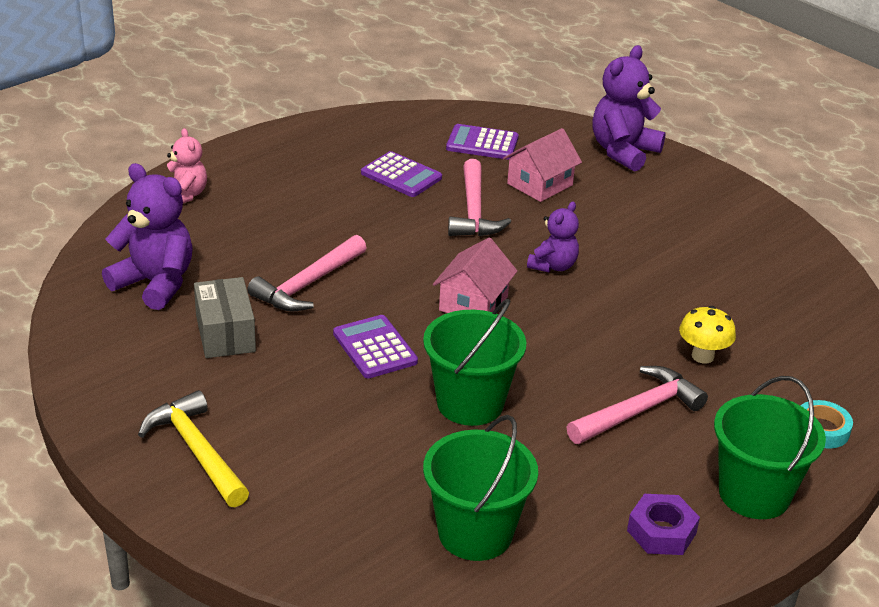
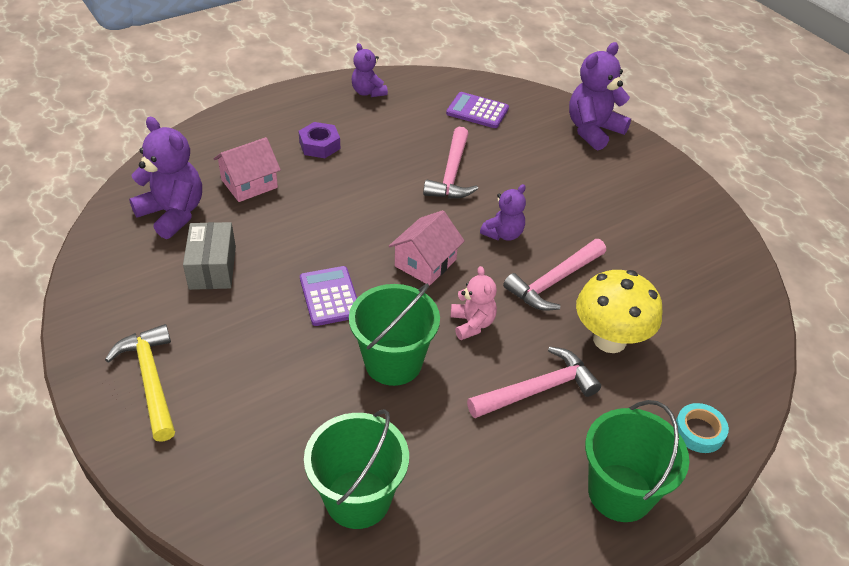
camera: 10 degrees right, 10 degrees up
pink teddy bear [167,128,207,203] -> pink teddy bear moved to [451,266,497,340]
pink hammer [248,235,367,311] -> pink hammer moved to [503,239,606,311]
purple calculator [361,151,442,197] -> none
pink house [503,128,582,202] -> pink house moved to [213,137,281,202]
purple nut [627,494,700,555] -> purple nut moved to [298,122,340,158]
yellow mushroom [679,306,736,363] -> yellow mushroom [576,270,662,353], size x1.70
none -> purple teddy bear [352,43,388,97]

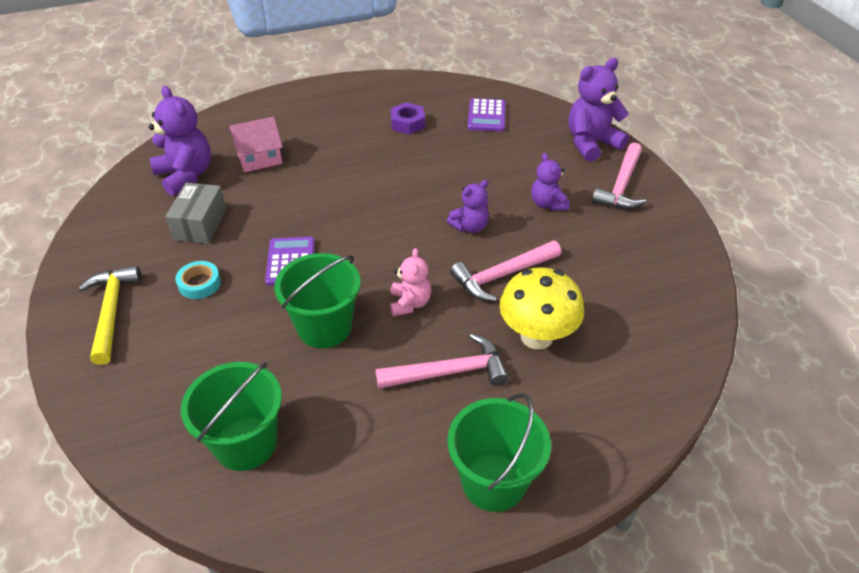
camera: 15 degrees right, 0 degrees up
purple nut [298,122,340,158] -> purple nut moved to [390,102,425,135]
purple teddy bear [352,43,388,97] -> purple teddy bear moved to [531,153,570,211]
pink house [389,210,465,286] -> none
pink hammer [423,127,478,199] -> pink hammer moved to [592,143,646,209]
purple calculator [446,92,509,128] -> purple calculator turned 120 degrees counterclockwise [467,98,506,132]
turquoise tape [676,403,729,453] -> turquoise tape moved to [175,261,221,299]

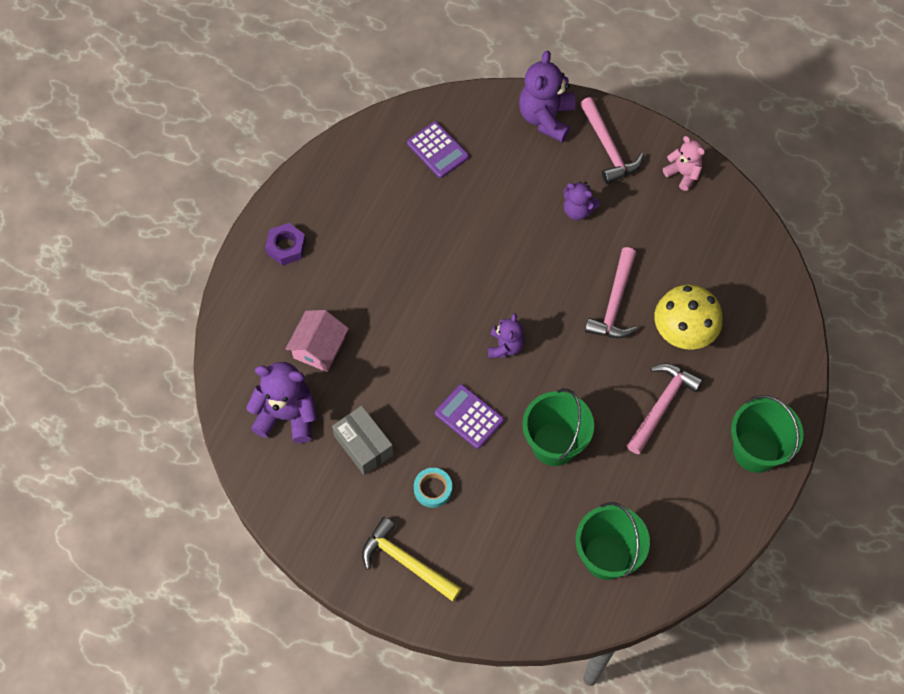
camera: 45 degrees left, 20 degrees up
purple nut [390,102,425,135] -> purple nut moved to [265,223,306,266]
pink teddy bear [390,248,431,316] -> pink teddy bear moved to [663,136,705,191]
purple teddy bear [447,180,489,233] -> purple teddy bear moved to [488,313,524,359]

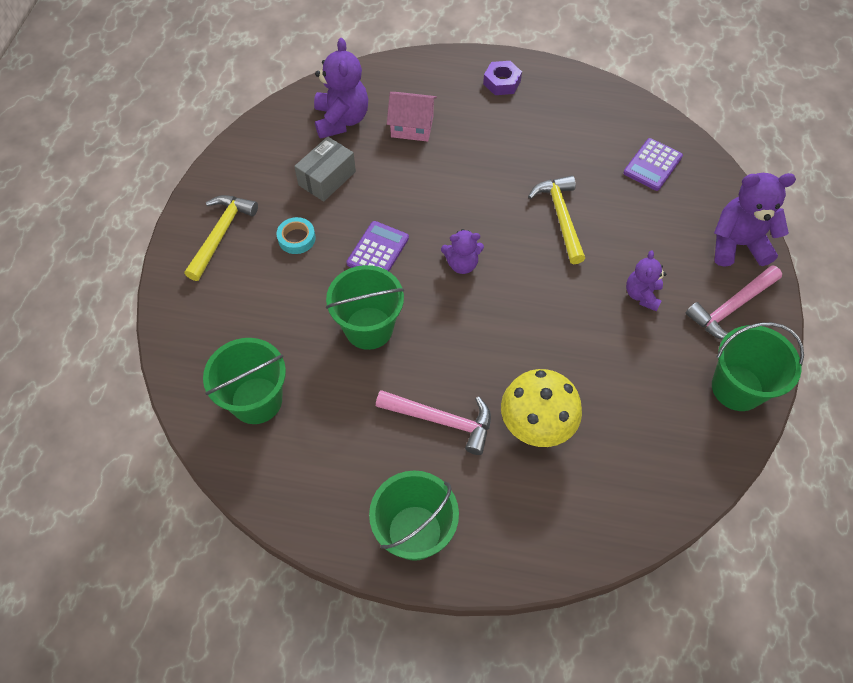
camera: 75 degrees right, 5 degrees down
pink hammer [585,247,638,338] -> none
pink teddy bear [663,136,705,191] -> green bucket [712,322,804,411]
none -> yellow hammer [528,175,585,264]

